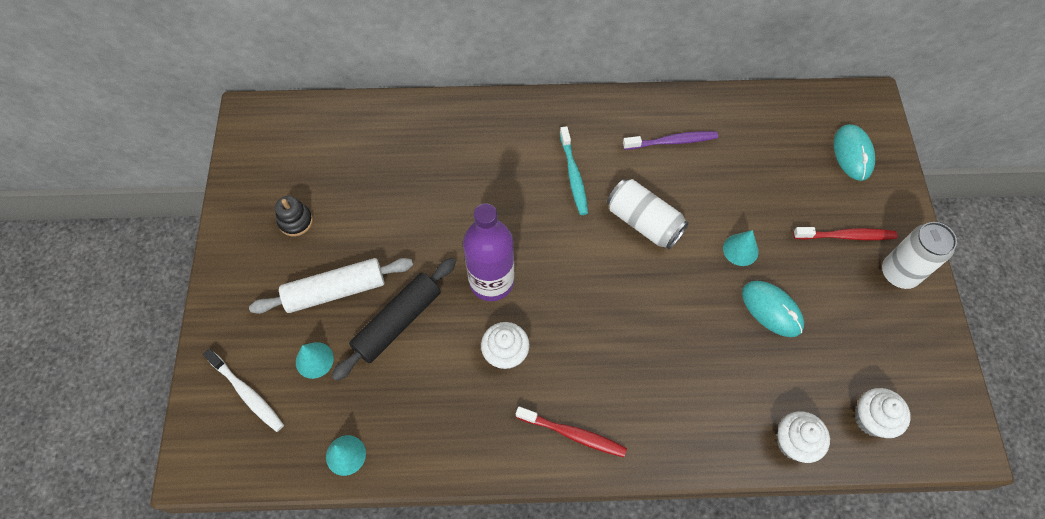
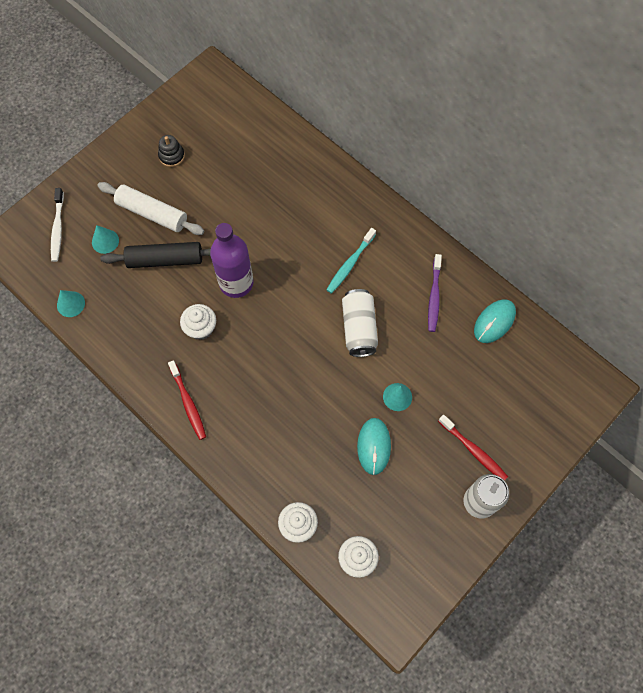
camera: 45 degrees right, 5 degrees up
purple toothbrush [623,131,718,150] -> purple toothbrush turned 60 degrees clockwise [428,254,442,332]
turquoise mouse [834,124,875,181] -> turquoise mouse moved to [474,299,516,343]

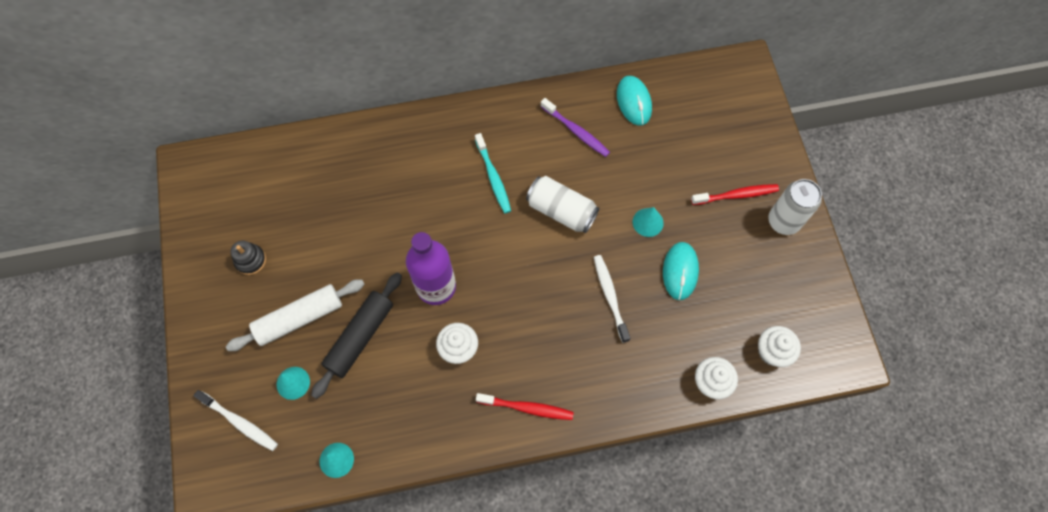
camera: 55 degrees left, 0 degrees up
turquoise mouse [357,418,391,475] -> turquoise mouse turned 60 degrees clockwise [663,242,699,300]
none -> white toothbrush [594,255,630,343]

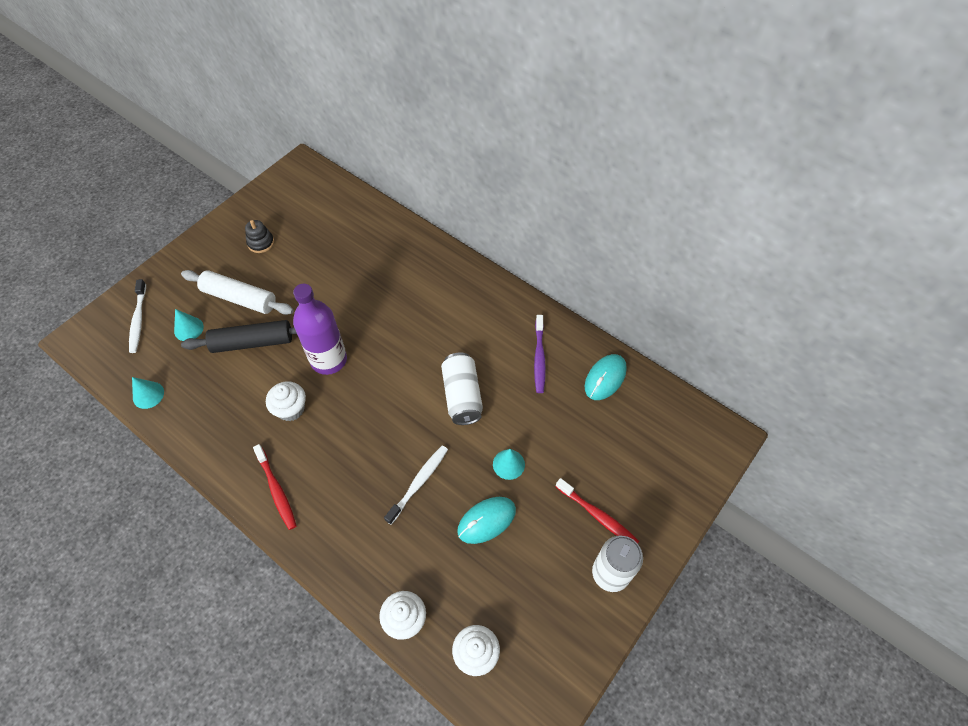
camera: 50 degrees right, 10 degrees down
turquoise toothbrush [475,133,511,213] -> none

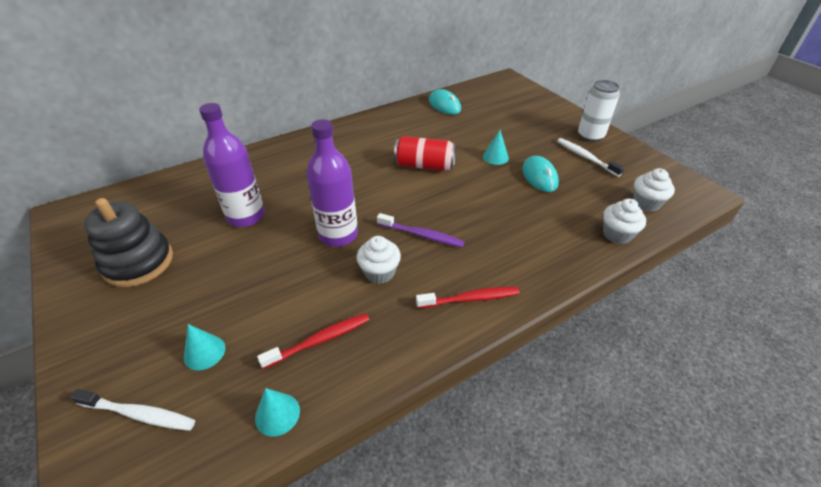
camera: 70 degrees left, 15 degrees down
white rolling pin [181,270,293,315] -> none
black rolling pin [181,320,297,353] -> none
black stacking toy [245,220,274,253] -> black stacking toy [84,198,173,287], size x1.99
white toothbrush [384,445,448,525] -> white toothbrush moved to [557,138,624,177]
white can [441,352,483,425] -> red can [394,136,456,171]
purple toothbrush [534,315,546,393] -> purple toothbrush moved to [377,213,465,247]
red toothbrush [556,478,639,543] -> red toothbrush moved to [257,313,369,369]
none -> purple bottle [199,103,265,227]

